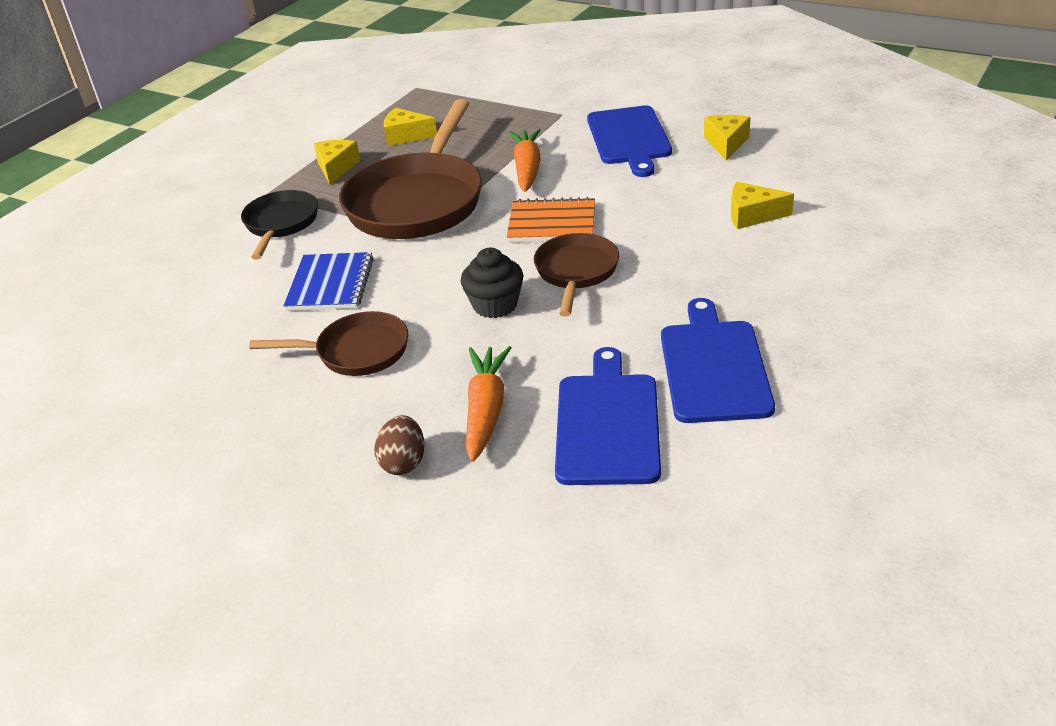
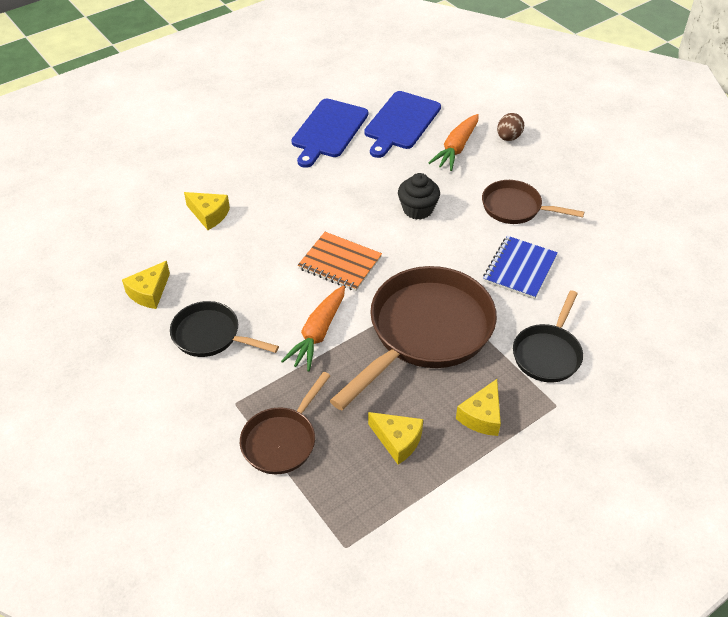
camera: 160 degrees left, 10 degrees up
brown pan [534,233,619,317] -> brown pan moved to [240,372,330,474]
blue cutting board [587,106,672,177] -> black pan [170,301,279,357]

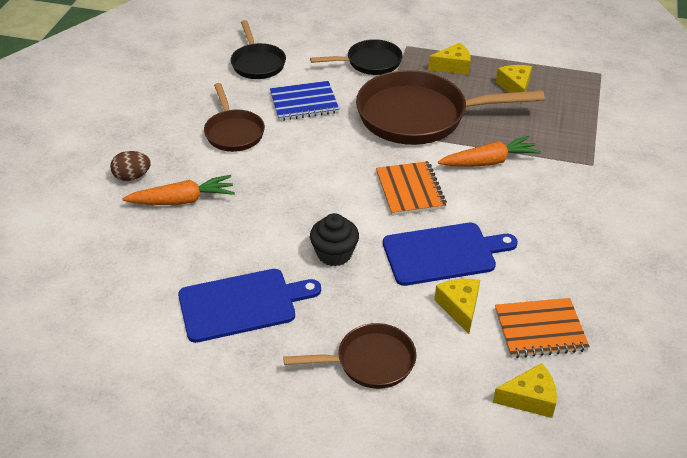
camera: 130 degrees left, 5 degrees down
yellow cheese [122,261,170,309] -> yellow cheese moved to [493,363,557,418]
black pan [170,301,279,357] -> black pan moved to [231,20,286,79]
brown pan [240,372,330,474] -> brown pan moved to [283,323,417,389]
blue cutting board [364,91,441,158] -> blue cutting board moved to [383,223,518,286]
black cupcake [398,173,440,220] -> black cupcake moved to [310,213,359,266]
none -> orange notebook [495,298,590,358]

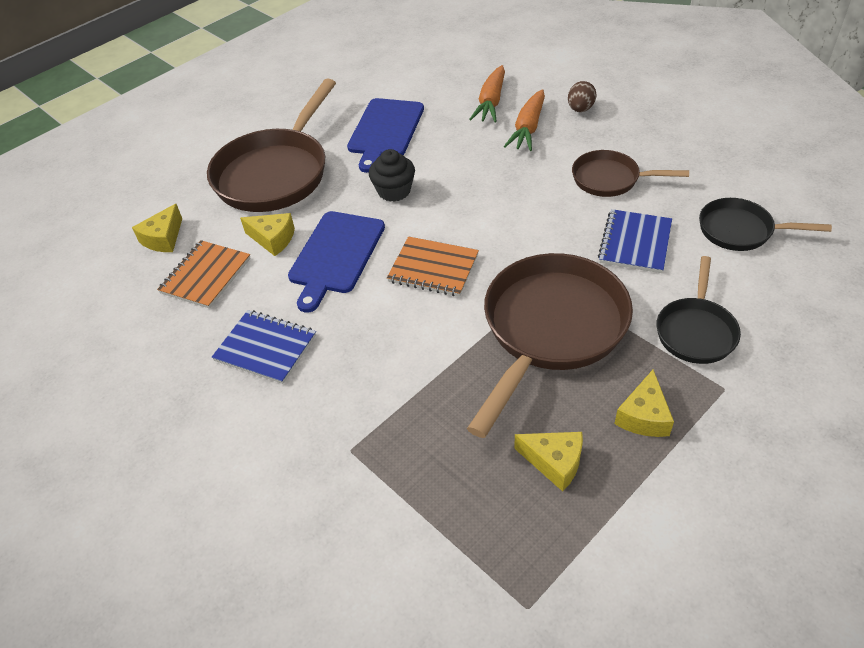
camera: 125 degrees right, 5 degrees up
brown pan [283,323,417,389] -> brown pan [207,78,336,212], size x1.85
orange carrot [438,136,541,167] -> orange carrot moved to [469,65,505,122]
none -> blue notebook [212,310,316,384]

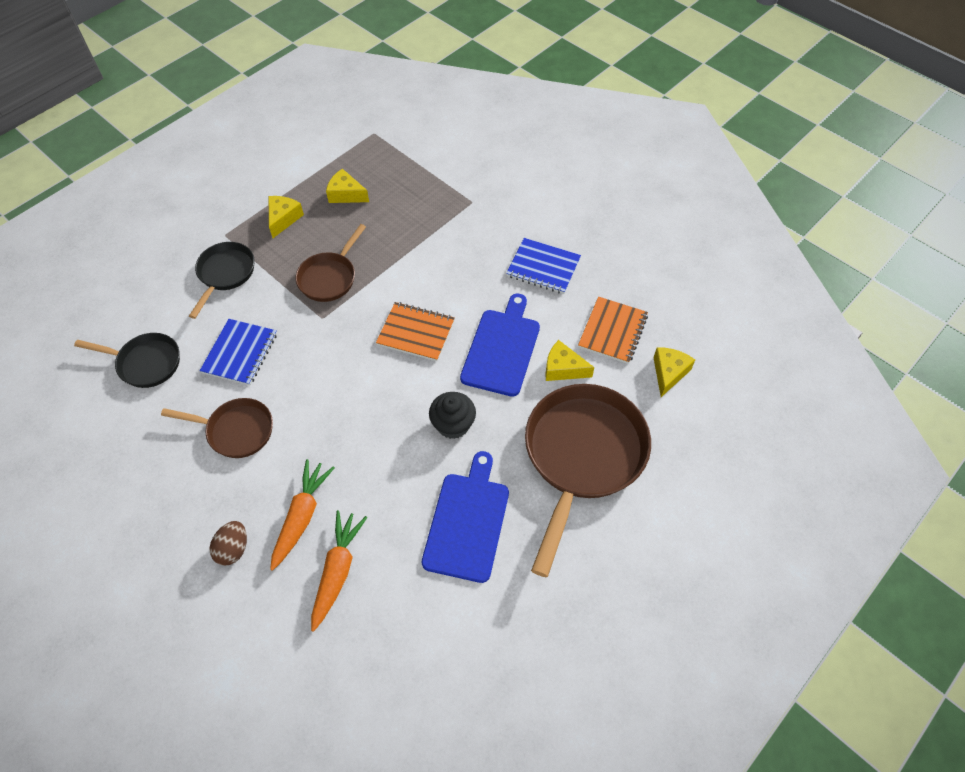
camera: 175 degrees right, 10 degrees up
brown pan [467,253,633,438] -> brown pan [296,224,366,302], size x0.54

